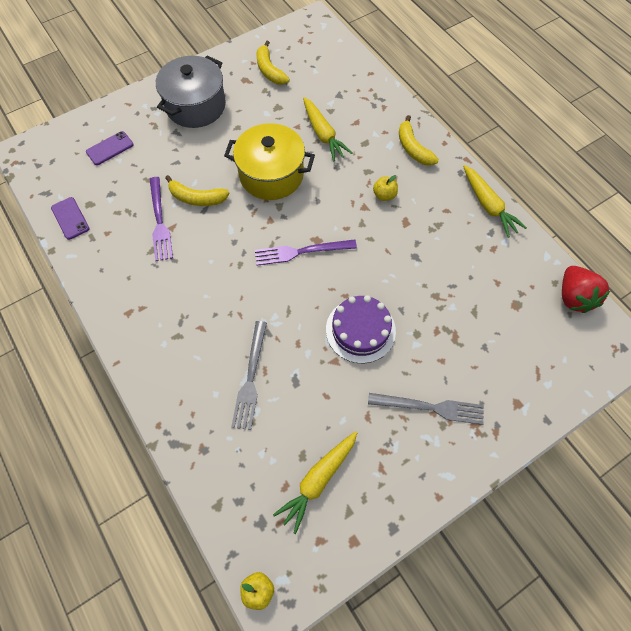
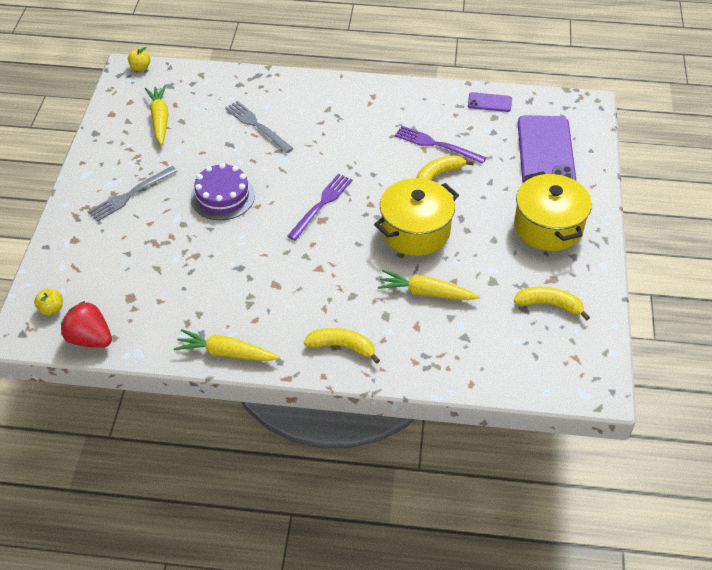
camera: 130 degrees right, 15 degrees down
purple phone [86,131,133,165] -> purple phone [518,115,576,183], size x2.20
grey pot [156,55,226,128] -> yellow pot [514,171,592,251]
yellow apple [373,175,398,201] -> yellow apple moved to [34,288,63,315]

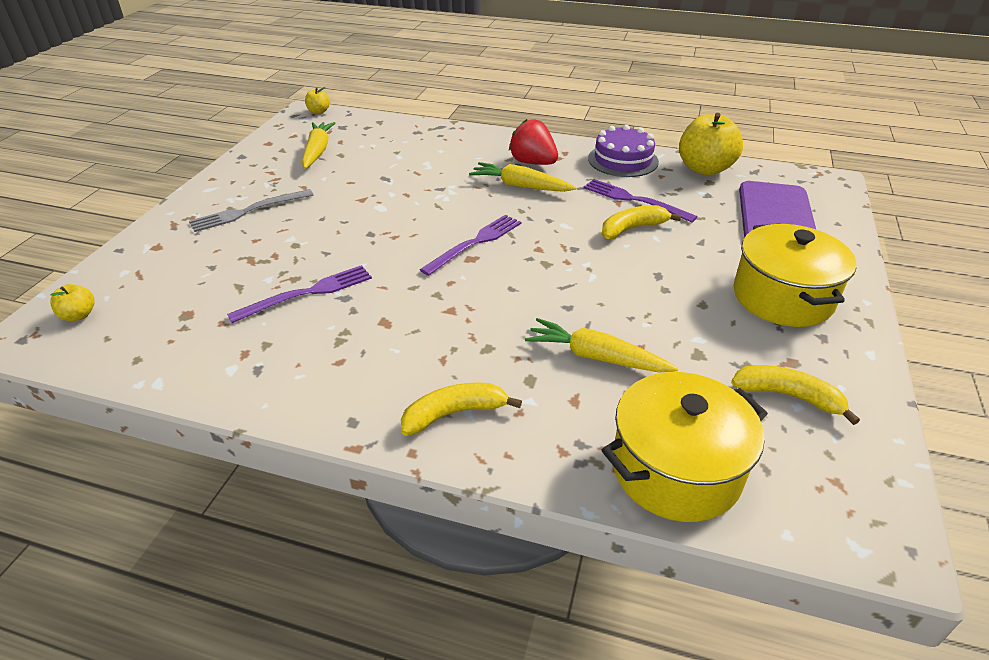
camera: 10 degrees right, 10 degrees down
red strawberry [61,301,112,348] -> red strawberry moved to [509,119,558,165]
yellow carrot [174,329,280,361] -> yellow carrot moved to [469,162,577,192]
purple cake [191,163,255,220] -> purple cake moved to [588,125,659,177]
grey fork [225,101,294,153] -> none
yellow banana [304,328,380,364] -> yellow banana turned 45 degrees counterclockwise [401,383,522,436]
yellow pot [374,178,459,256] -> yellow pot moved to [602,372,768,522]
purple phone [468,92,512,112] -> yellow apple [679,113,743,175]
none -> purple fork [227,265,372,323]

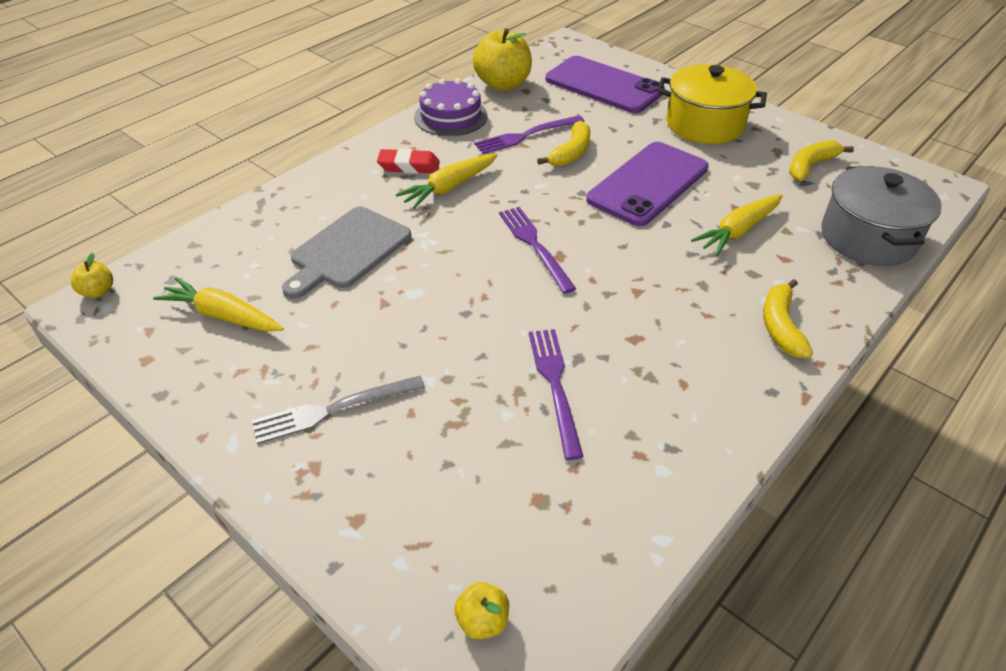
camera: 65 degrees left, 5 degrees up
grey fork [189,189,313,232] -> grey fork turned 75 degrees clockwise [252,376,425,444]
red strawberry [509,119,558,165] -> red eraser [377,148,440,174]
yellow banana [602,205,681,239] -> yellow banana turned 150 degrees counterclockwise [537,121,590,166]
yellow pot [602,372,768,522] -> grey pot [821,166,942,266]
none -> grey cutting board [282,207,411,299]
none -> purple phone [586,142,709,226]

